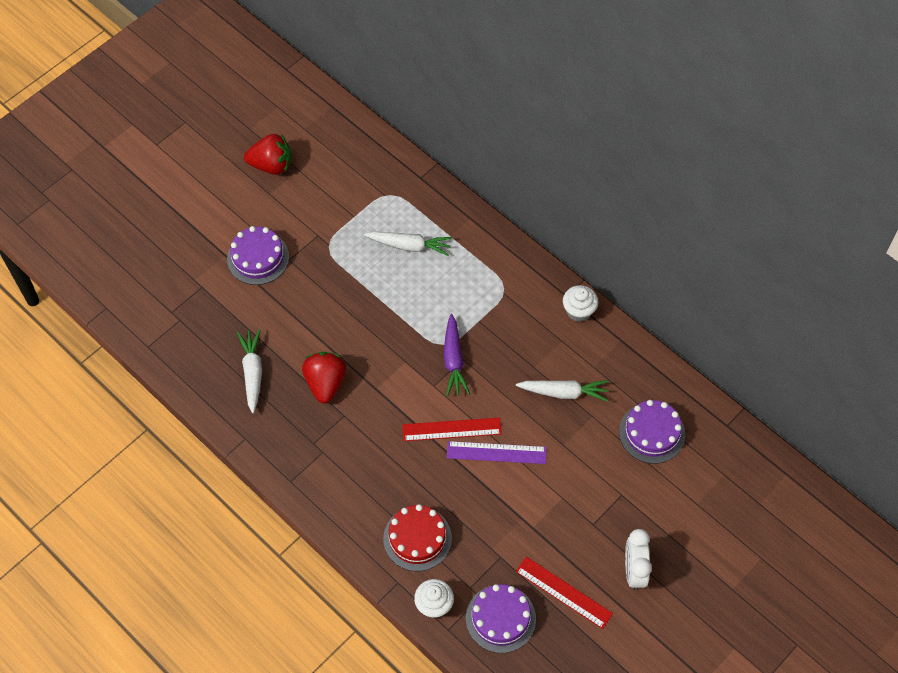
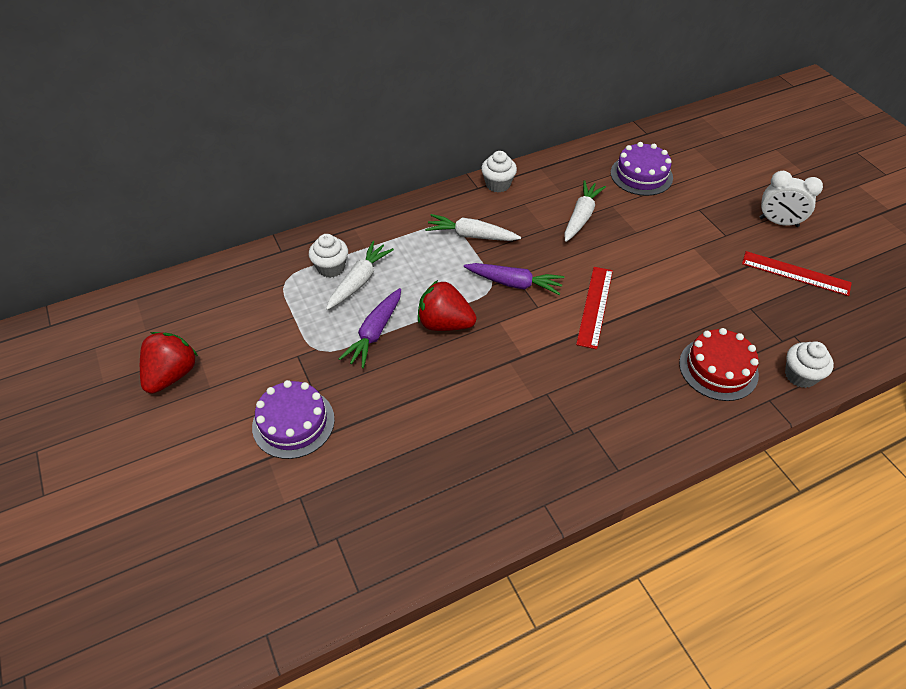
camera: 70 degrees left, 10 degrees down
white carrot [237,329,262,413] -> white carrot moved to [425,214,521,241]
red strawberry [302,352,346,404] -> red strawberry moved to [418,280,477,331]
purple ruler [447,441,547,464] -> none
purple cake [466,584,536,653] -> none
red ruler [516,557,613,629] -> red ruler turned 60 degrees clockwise [742,251,852,296]
none -> white cupcake [309,234,348,278]
none -> purple carrot [339,288,401,368]

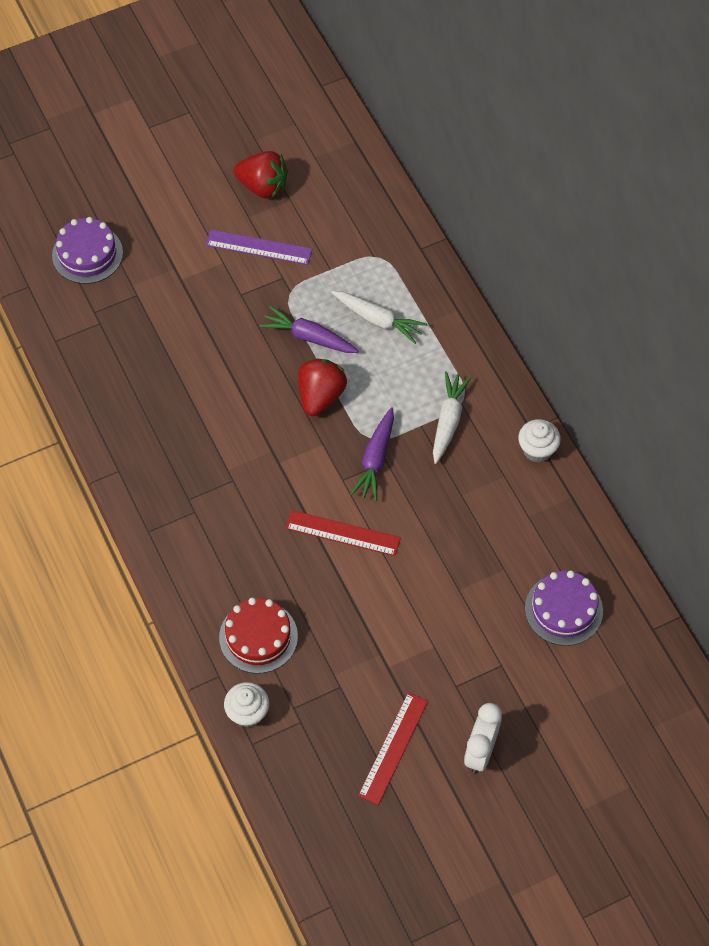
camera: 90 degrees right, 10 degrees up
purple cake [252,380,335,459] -> purple cake moved to [52,217,123,284]
white cupcake [309,234,348,278] -> none
white carrot [564,180,606,242] -> none
none -> purple ruler [206,229,312,265]

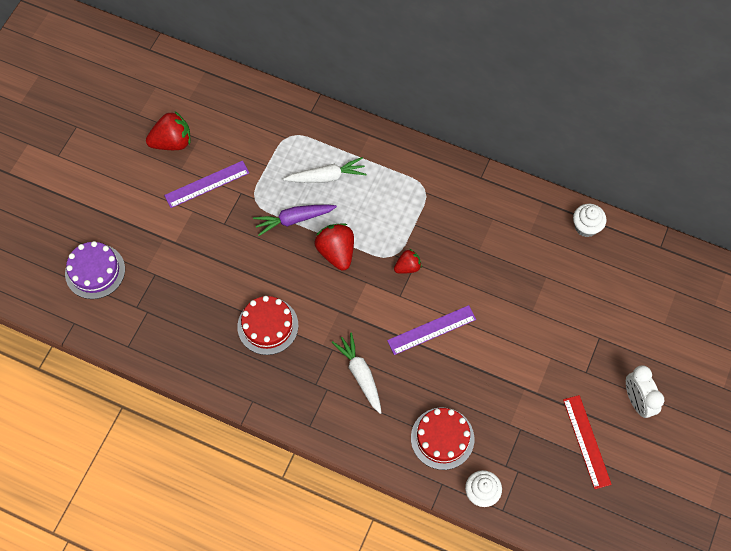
camera: 40 degrees left, 5 degrees up
red ruler [286,510,401,556] -> purple ruler [387,305,476,355]
purple carrot [350,407,394,501] -> red strawberry [394,249,422,274]
white carrot [433,371,471,464] -> white carrot moved to [332,332,382,414]
white cupcake [518,419,561,462] -> white cupcake moved to [573,204,606,237]
purple cake [525,571,603,646] -> none
none -> red cake [237,296,299,355]

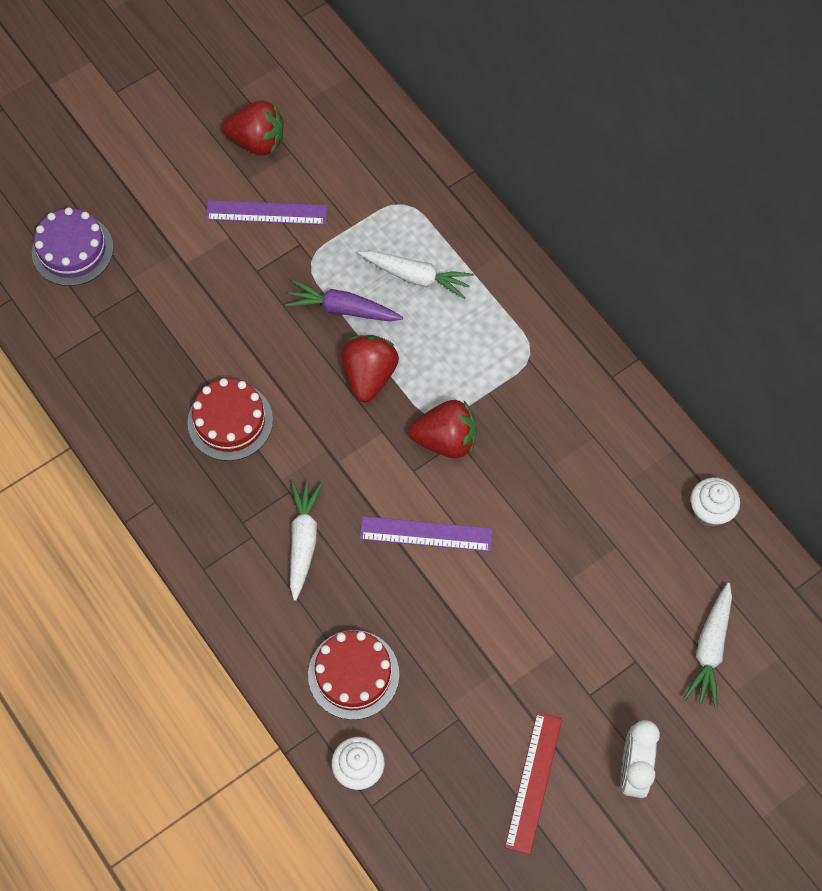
camera: 30 degrees right, 0 degrees up
red strawberry [394,249,422,274] -> red strawberry [409,400,477,458], size x1.69
none -> white carrot [684,583,732,708]

